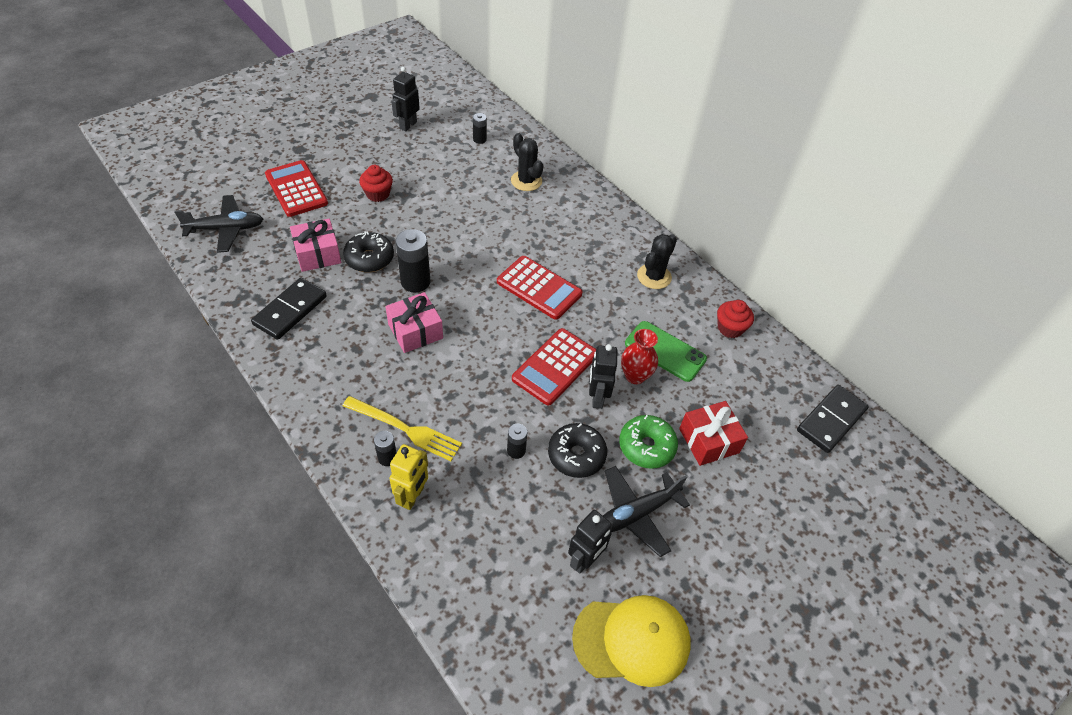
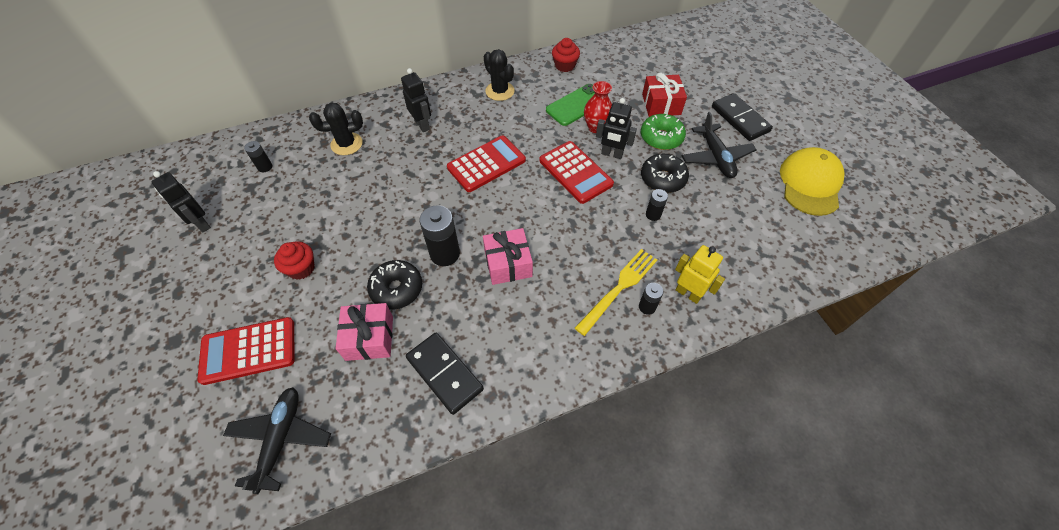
camera: 70 degrees left, 5 degrees up
black robot [568,510,613,574] -> black robot moved to [401,68,431,132]
black domino [797,385,869,453] -> black domino moved to [712,93,773,141]

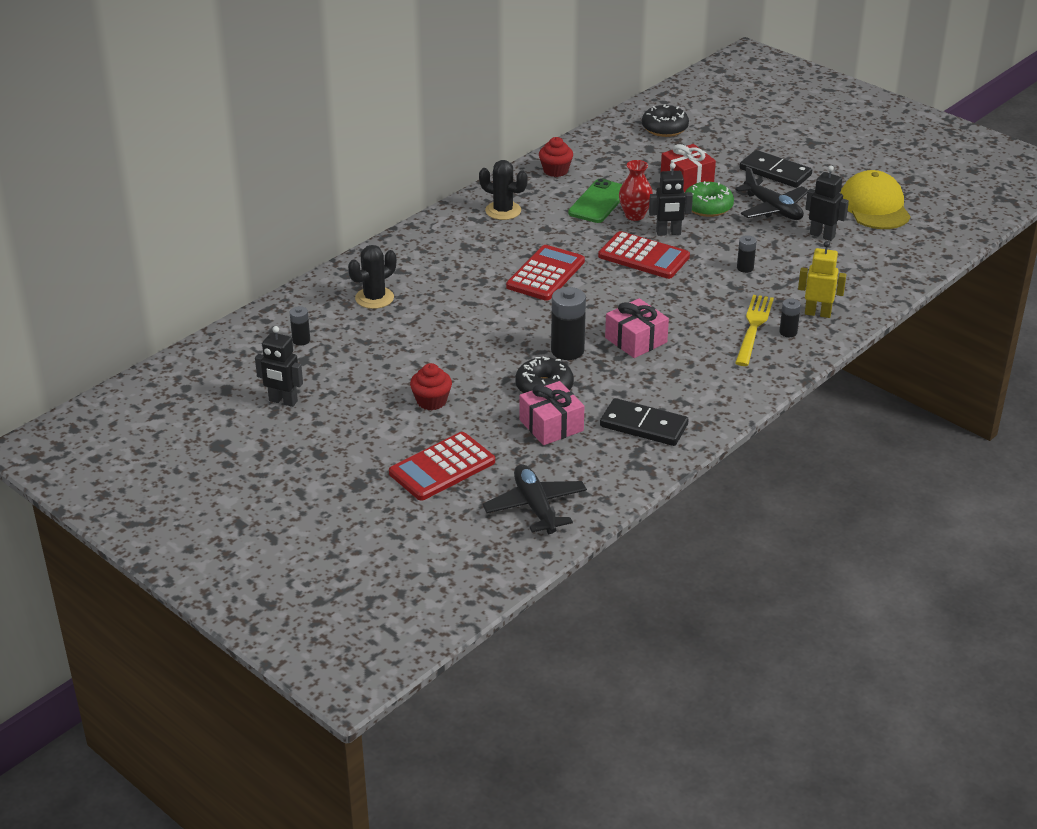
camera: 25 degrees left, 20 degrees down
black robot [401,68,431,132] -> black robot moved to [805,166,849,241]
black donut [641,154,689,193] -> black donut moved to [642,104,689,137]

